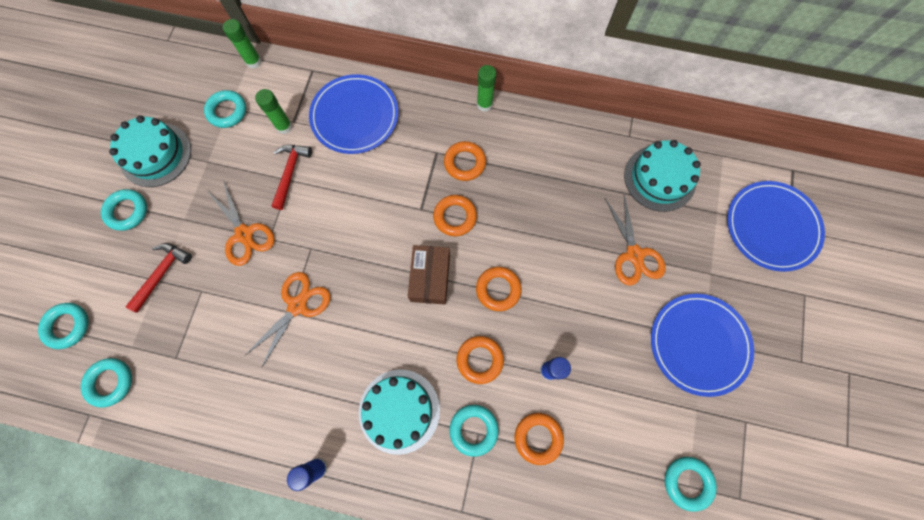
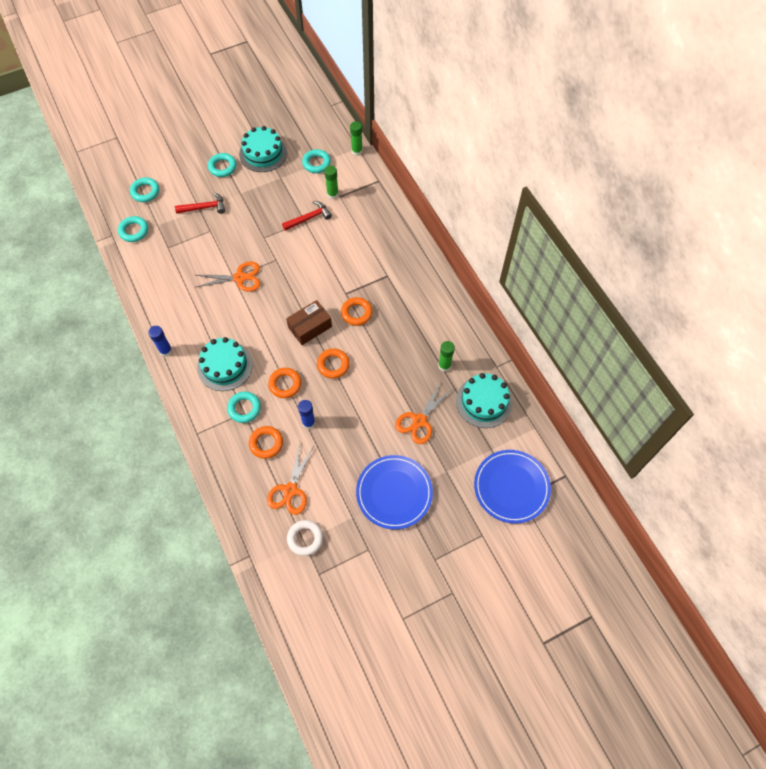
camera: 50 degrees right, 10 degrees down
orange scissors [207,180,275,266] -> orange scissors moved to [267,442,314,515]
blue plate [309,74,399,154] -> none
orange ring [444,141,486,181] -> none
green glue stick [477,65,496,112] -> green glue stick moved to [438,341,455,372]
turquoise ring [665,457,717,512] -> white ring [287,520,323,556]

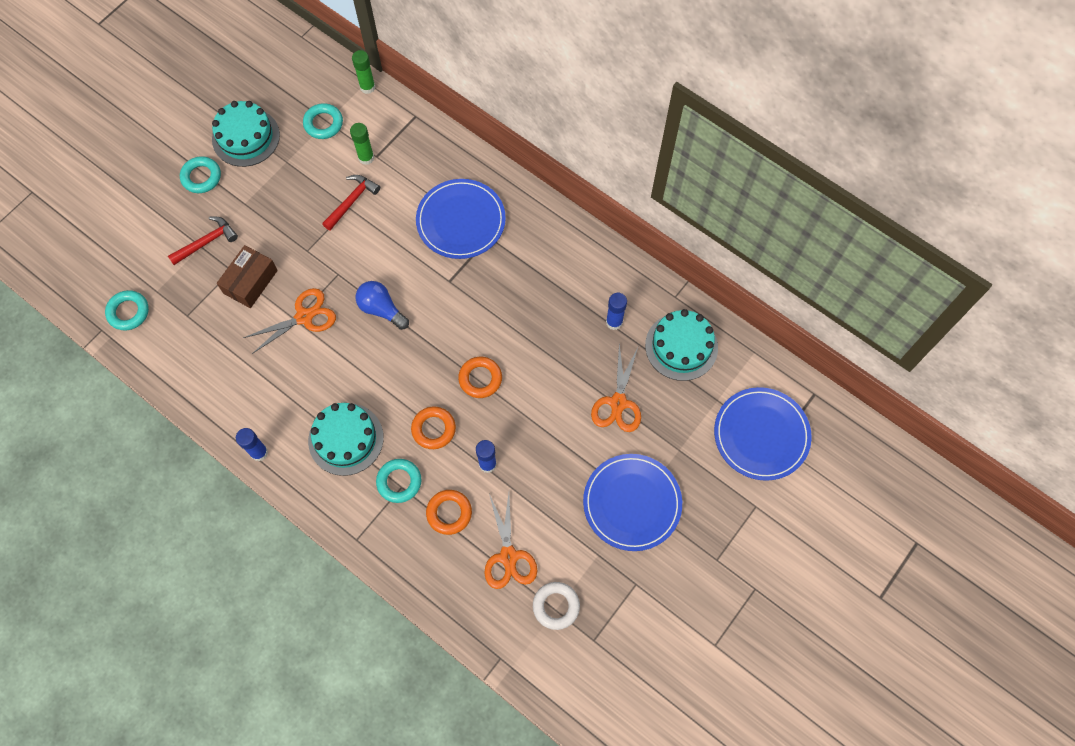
camera: 25 degrees left, 5 degrees up
turquoise ring [130,177,159,202] -> none
brown box [286,300,332,345] -> brown box moved to [217,245,278,308]
orange ring [341,297,373,326] -> none
green glue stick [438,341,455,372] -> blue glue stick [606,293,627,330]
none -> blue light bulb [356,281,409,330]
none -> blue plate [416,179,506,259]

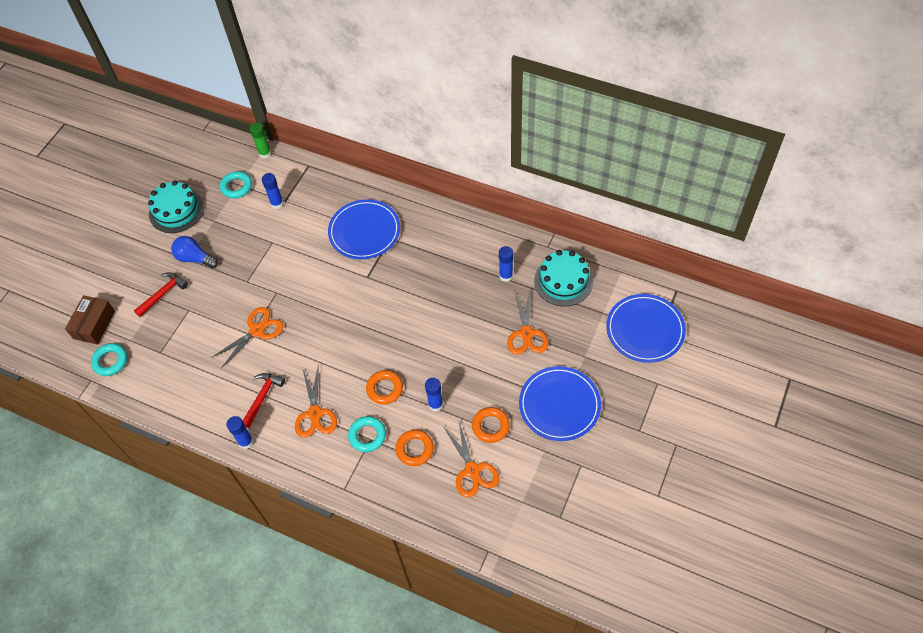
camera: 10 degrees left, 10 degrees down
turquoise ring [180,156,221,193] -> none
brown box [217,245,278,308] -> brown box moved to [65,295,115,345]
turquoise cake [308,403,384,476] -> orange scissors [295,364,337,438]
red hammer [322,175,380,231] -> red hammer moved to [243,373,285,428]
green glue stick [350,123,374,165] -> blue glue stick [262,173,284,209]
blue light bulb [356,281,409,330] -> blue light bulb moved to [171,236,218,268]
orange ring [458,357,502,398] -> orange ring moved to [472,407,510,443]
white ring [533,582,580,630] -> none

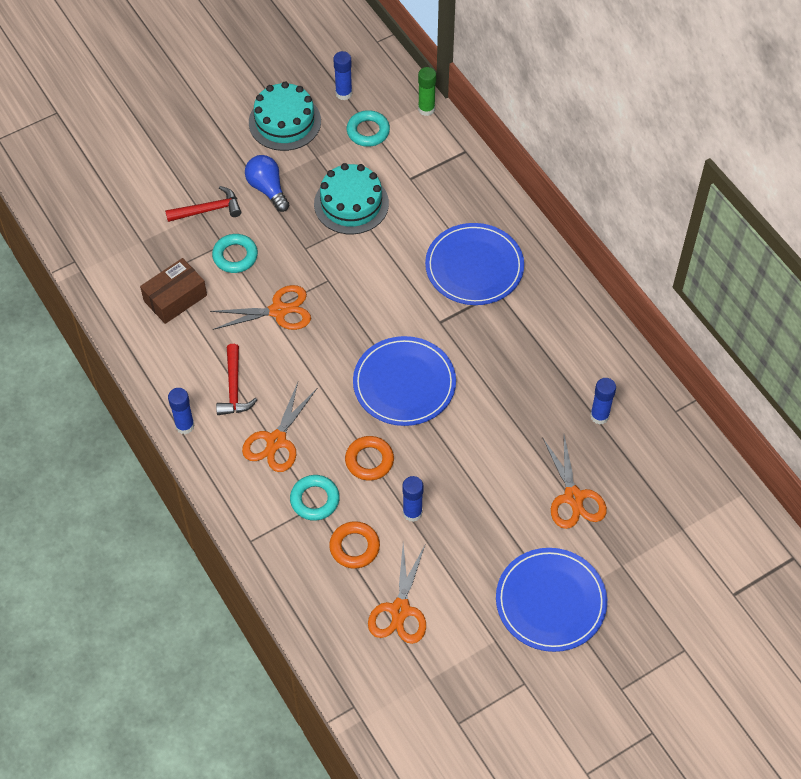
camera: 30 degrees right, 0 degrees up
brown box [65,295,115,345] -> brown box moved to [140,258,207,324]
turquoise ring [91,343,127,376] -> turquoise ring moved to [212,234,258,273]
red hammer [243,373,285,428] -> red hammer turned 120 degrees clockwise [216,344,257,415]
blue glue stick [262,173,284,209] -> blue glue stick moved to [333,51,352,100]
orange ring [472,407,510,443] -> none
orange scissors [507,290,548,355] -> orange scissors turned 45 degrees counterclockwise [543,435,607,529]
turquoise cake [534,250,593,306] -> turquoise cake moved to [314,163,389,234]
blue plate [606,294,686,363] -> blue plate moved to [353,336,456,426]

